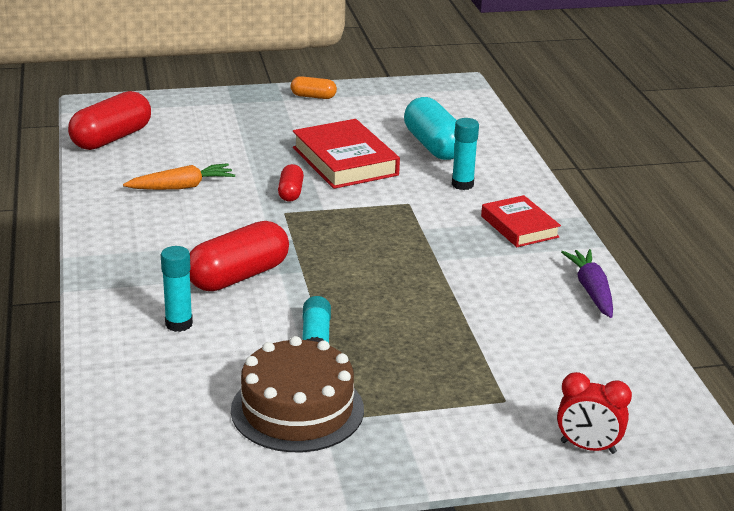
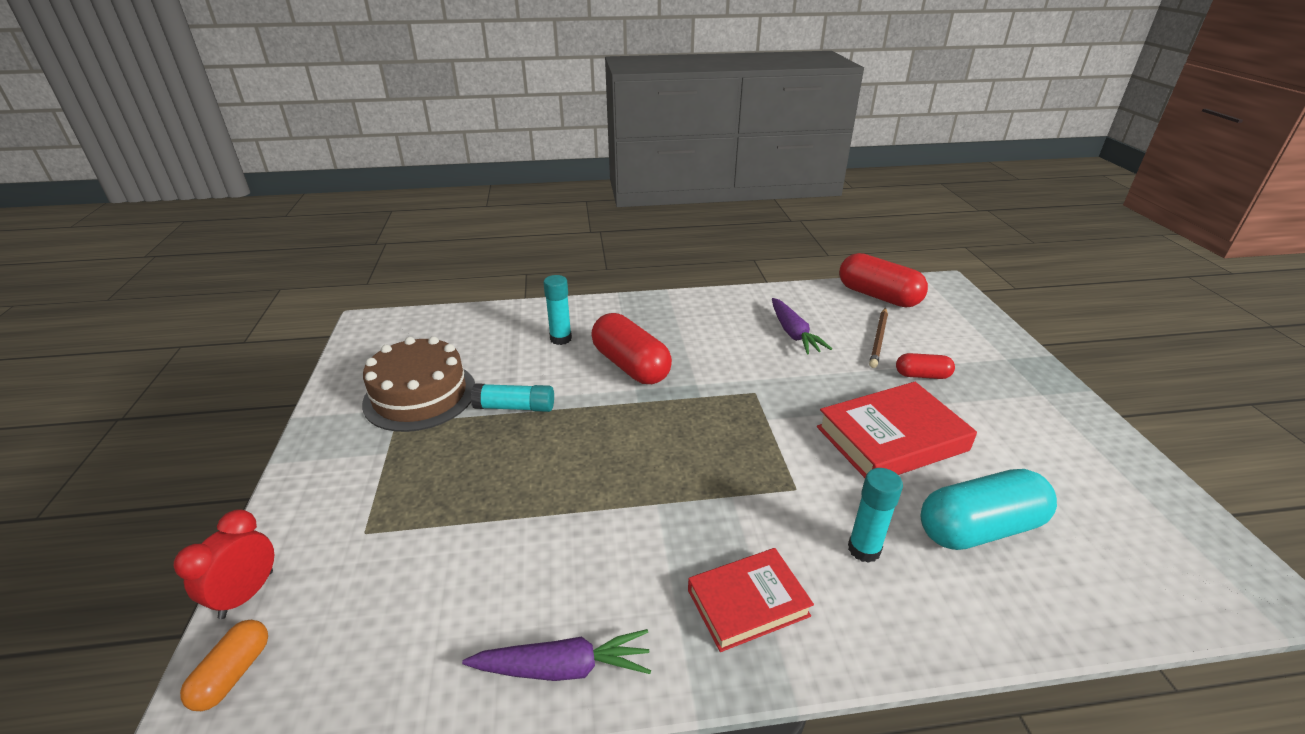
camera: 95 degrees right, 5 degrees up
orange carrot [123,163,235,190] -> purple carrot [772,298,832,354]
red capsule [278,164,304,202] -> red capsule moved to [896,353,955,379]
orange capsule [291,76,337,99] -> orange capsule moved to [180,620,268,711]
none -> brown pencil [869,308,888,368]

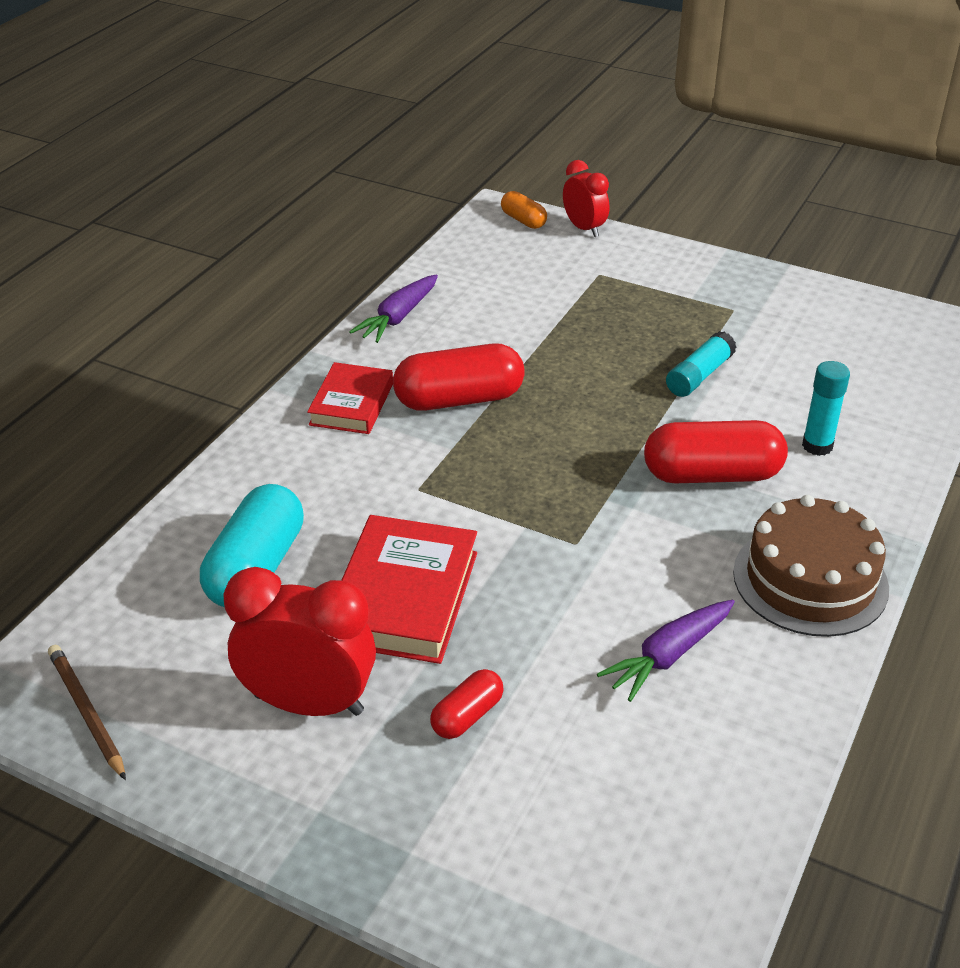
camera: 125 degrees right, 5 degrees up
brown cake [362,336,475,432] -> brown cake moved to [733,495,889,637]
purple carrot [772,298,832,354] -> purple carrot turned 60 degrees counterclockwise [597,600,735,702]
red capsule [839,253,928,307] -> red capsule moved to [393,343,525,411]
turquoise glue stick [848,468,903,563] -> none
brown pencil [869,308,888,368] -> brown pencil moved to [48,645,126,780]
none -> red clock [223,567,376,716]

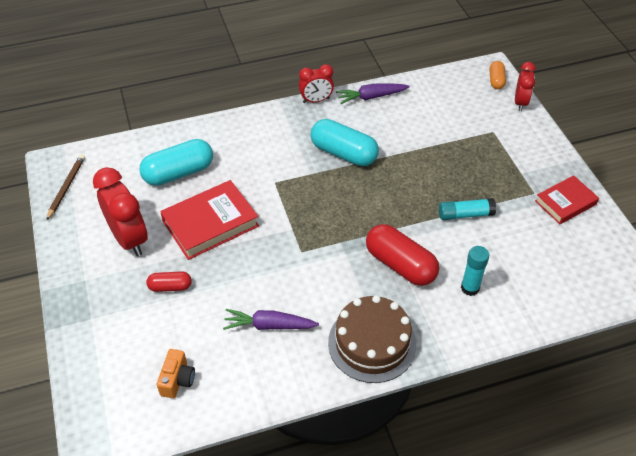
camera: 45 degrees right, 10 degrees up
red book [307,362,393,434] -> red book moved to [535,175,599,224]
red capsule [393,343,525,411] -> turquoise capsule [310,119,379,166]
none -> orange camera [157,349,195,398]
none -> red clock [299,64,334,103]

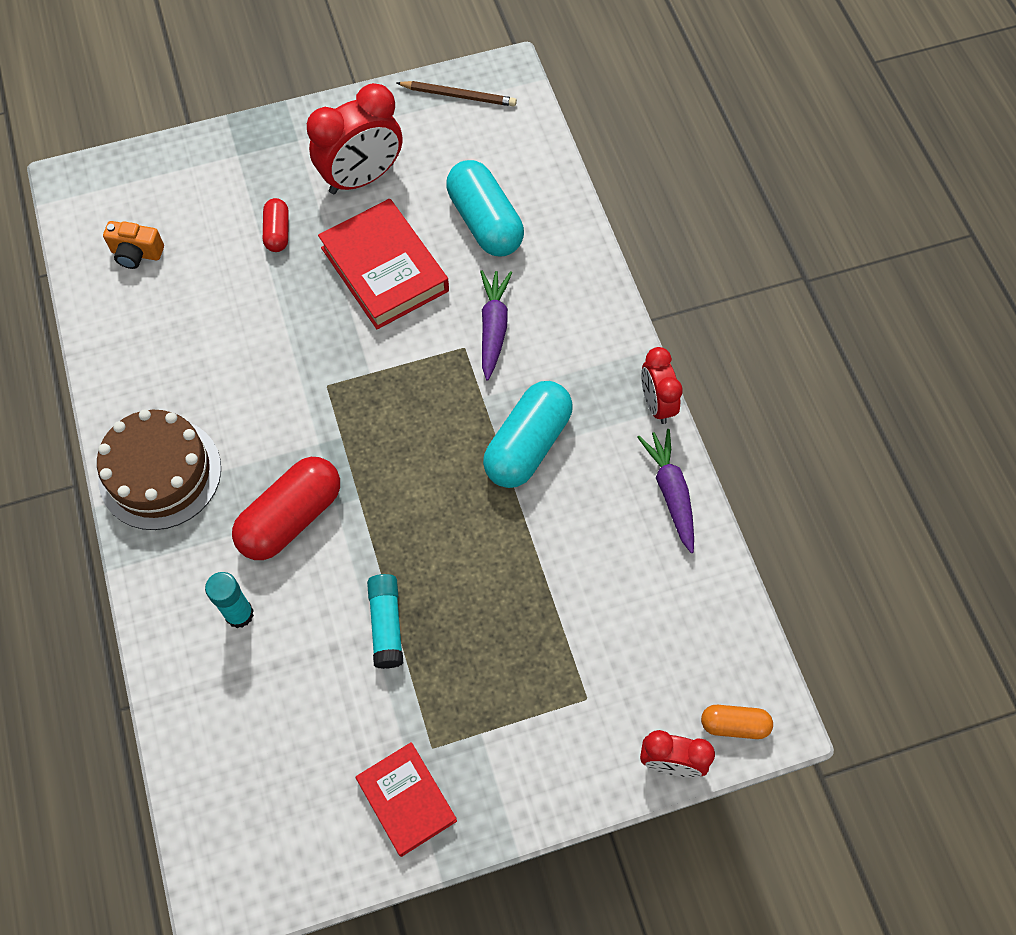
camera: 90 degrees right, 15 degrees up
purple carrot [223,309,319,330] -> purple carrot moved to [480,270,512,381]

